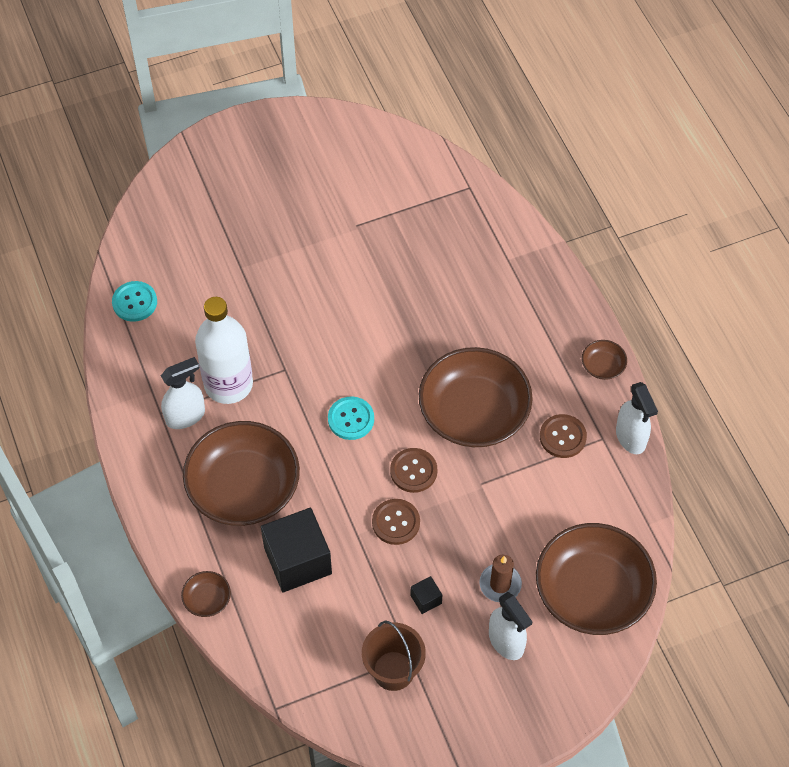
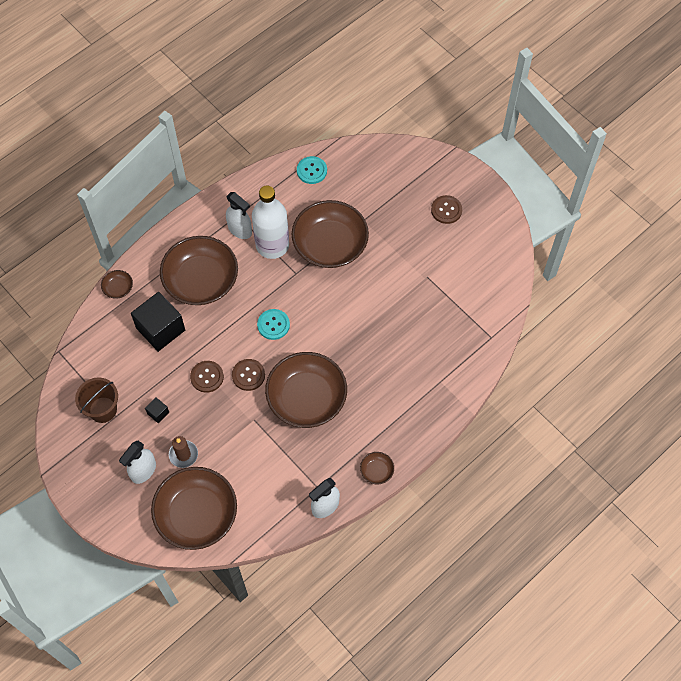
camera: 70 degrees right, 5 degrees up
brown button [540,414,587,458] -> brown button moved to [431,195,462,224]
none -> brown bowl [292,200,369,268]

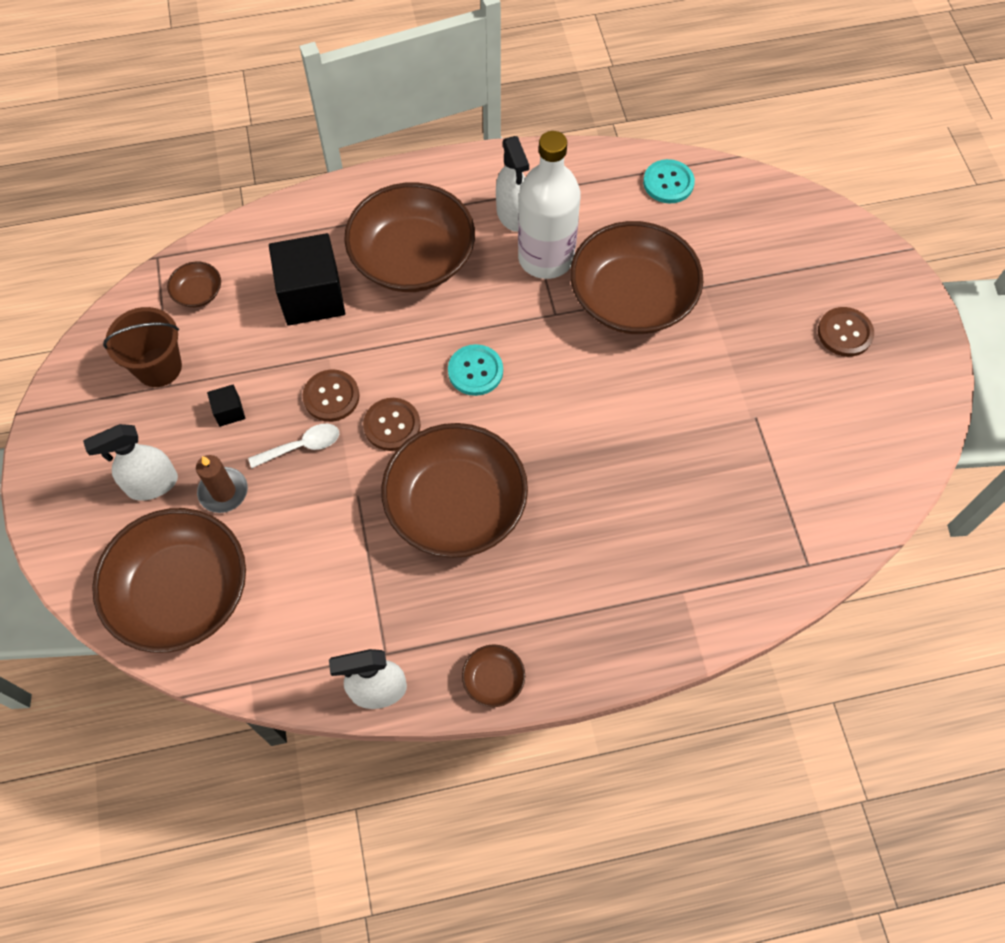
camera: 30 degrees right, 0 degrees up
brown bowl [101,270,133,299] -> brown bowl moved to [167,262,221,307]
none -> white spoon [248,424,339,468]

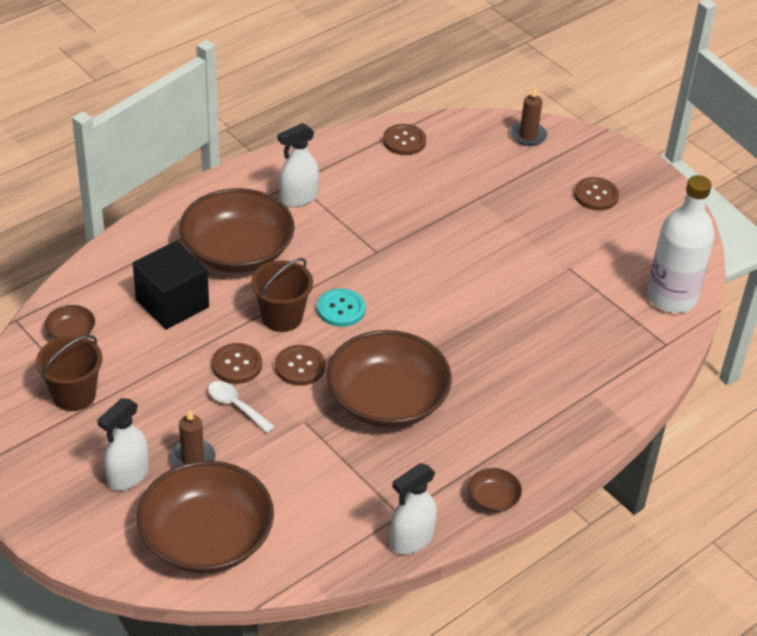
camera: 30 degrees left, 20 degrees down
black cube [207,385,245,427] -> none
white spoon [248,424,339,468] -> white spoon turned 90 degrees counterclockwise [208,381,275,433]
white spray bottle [496,136,529,232] -> white spray bottle turned 105 degrees clockwise [277,123,319,207]
white bottle [518,131,581,279] -> white bottle moved to [647,175,714,313]
brown bowl [570,221,703,334] -> none
turquoise button [643,159,695,203] -> brown button [383,124,426,155]
none -> brown bucket [251,258,313,332]
none -> brown candle [510,87,547,146]

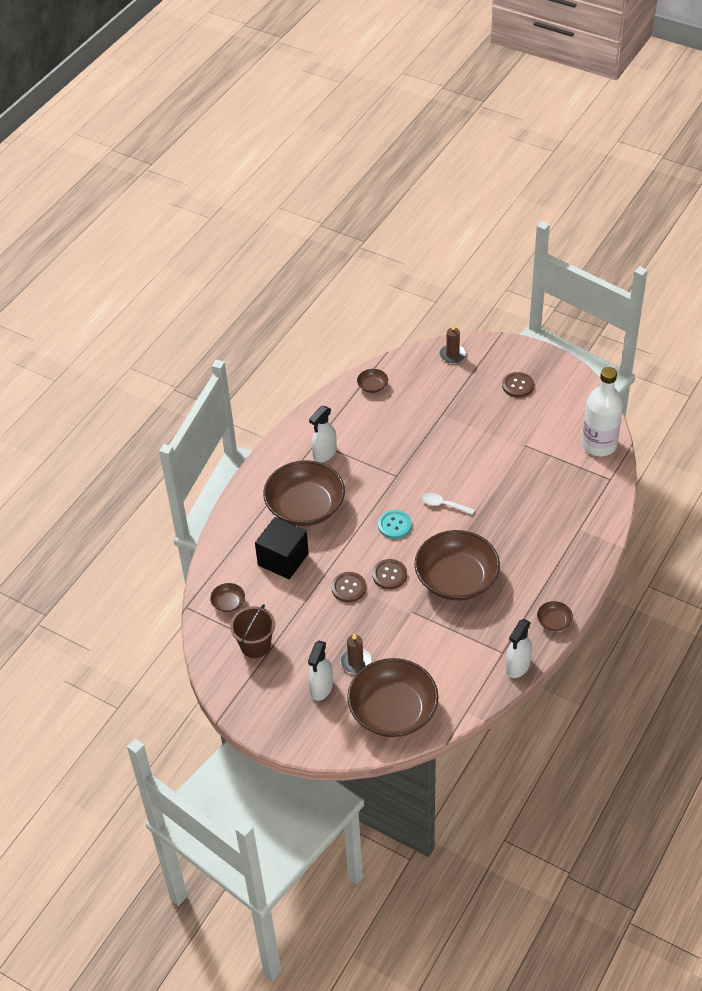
camera: 15 degrees left, 5 degrees up
white spoon [208,381,275,433] -> white spoon moved to [422,492,475,515]
brown bucket [251,258,313,332] -> none
brown button [383,124,426,155] -> brown bowl [357,369,388,393]

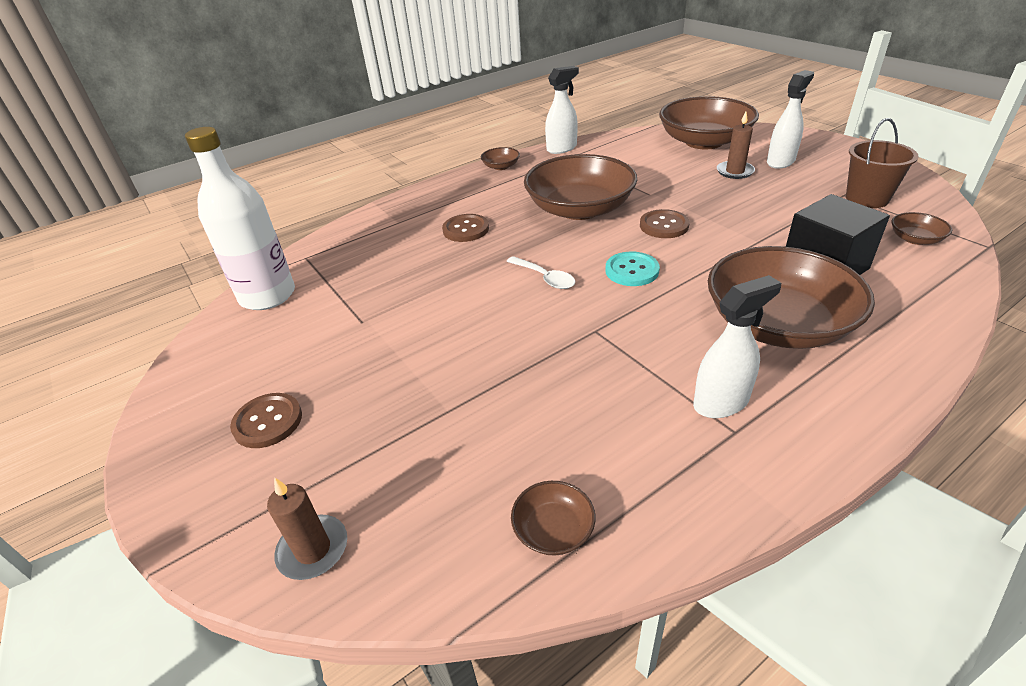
camera: 155 degrees left, 10 degrees down
brown button [331,572,366,602] -> brown button moved to [442,214,489,242]

